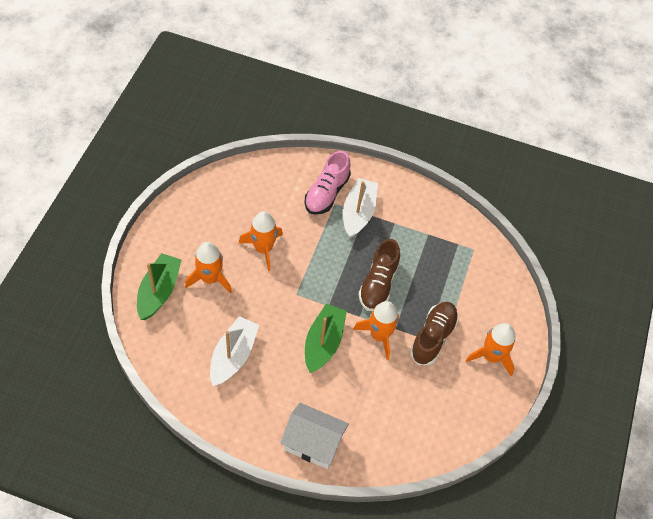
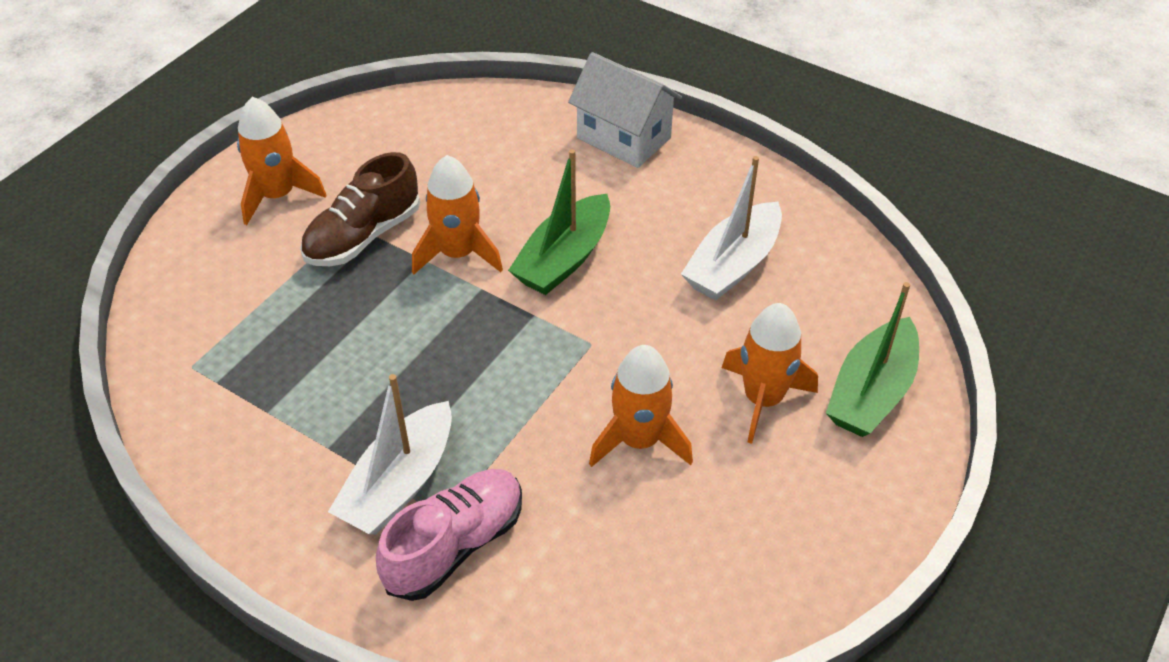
camera: 160 degrees left, 10 degrees down
brown shoe [359,239,400,311] -> none

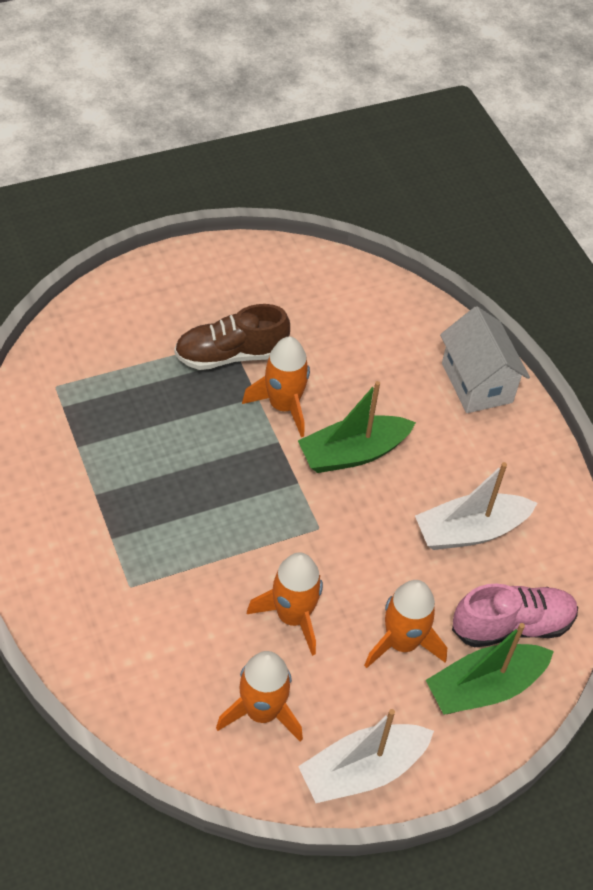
camera: 30 degrees right, 5 degrees up
orange rocket [237,97,326,225] -> orange rocket moved to [216,651,303,742]
white boat [328,374,452,535] -> white boat moved to [298,709,434,803]
pink shoe [376,469,522,601] -> pink shoe moved to [452,584,578,648]

